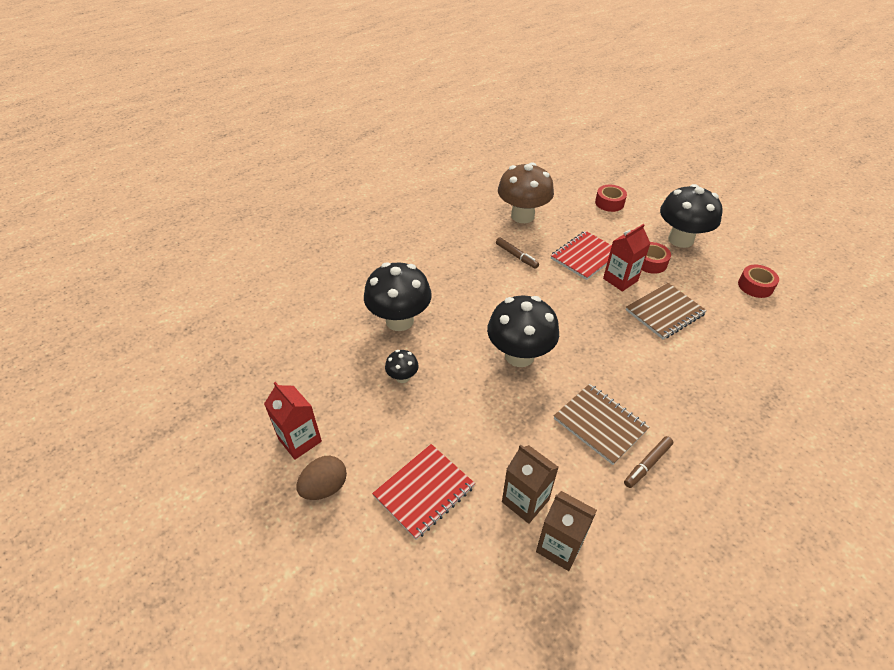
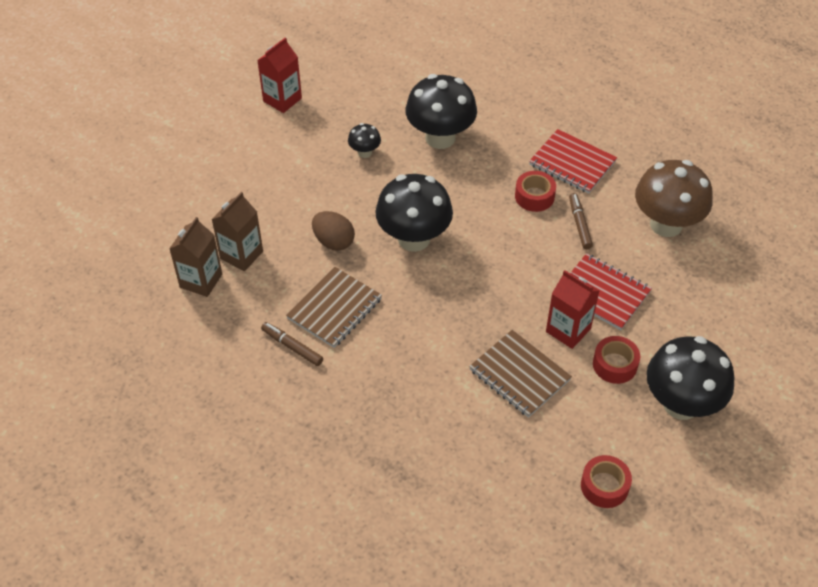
camera: 80 degrees right, 5 degrees up
brown egg [297,456,347,500] -> brown egg moved to [312,211,355,251]
red notebook [372,444,475,540] -> red notebook moved to [529,129,617,194]
brown marker [496,237,539,269] -> brown marker turned 135 degrees clockwise [569,193,593,249]
red tape [595,185,627,212] -> red tape moved to [515,171,556,212]

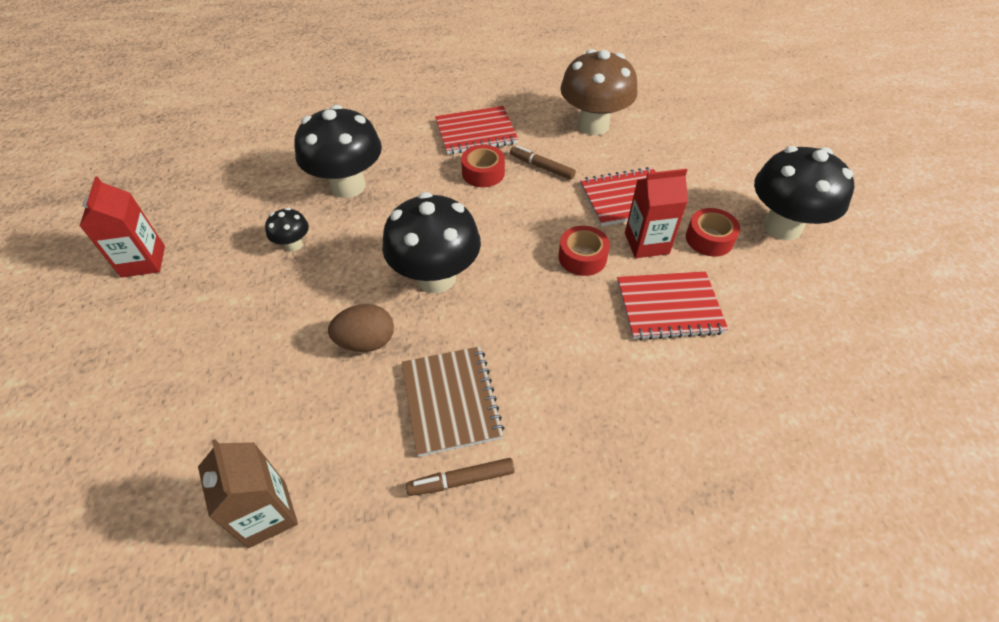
camera: 50 degrees left, 0 degrees up
brown carton [211,192,263,271] -> none
brown notebook [469,330,572,418] -> red notebook [617,271,729,340]
red tape [581,455,632,508] -> red tape moved to [558,226,610,276]

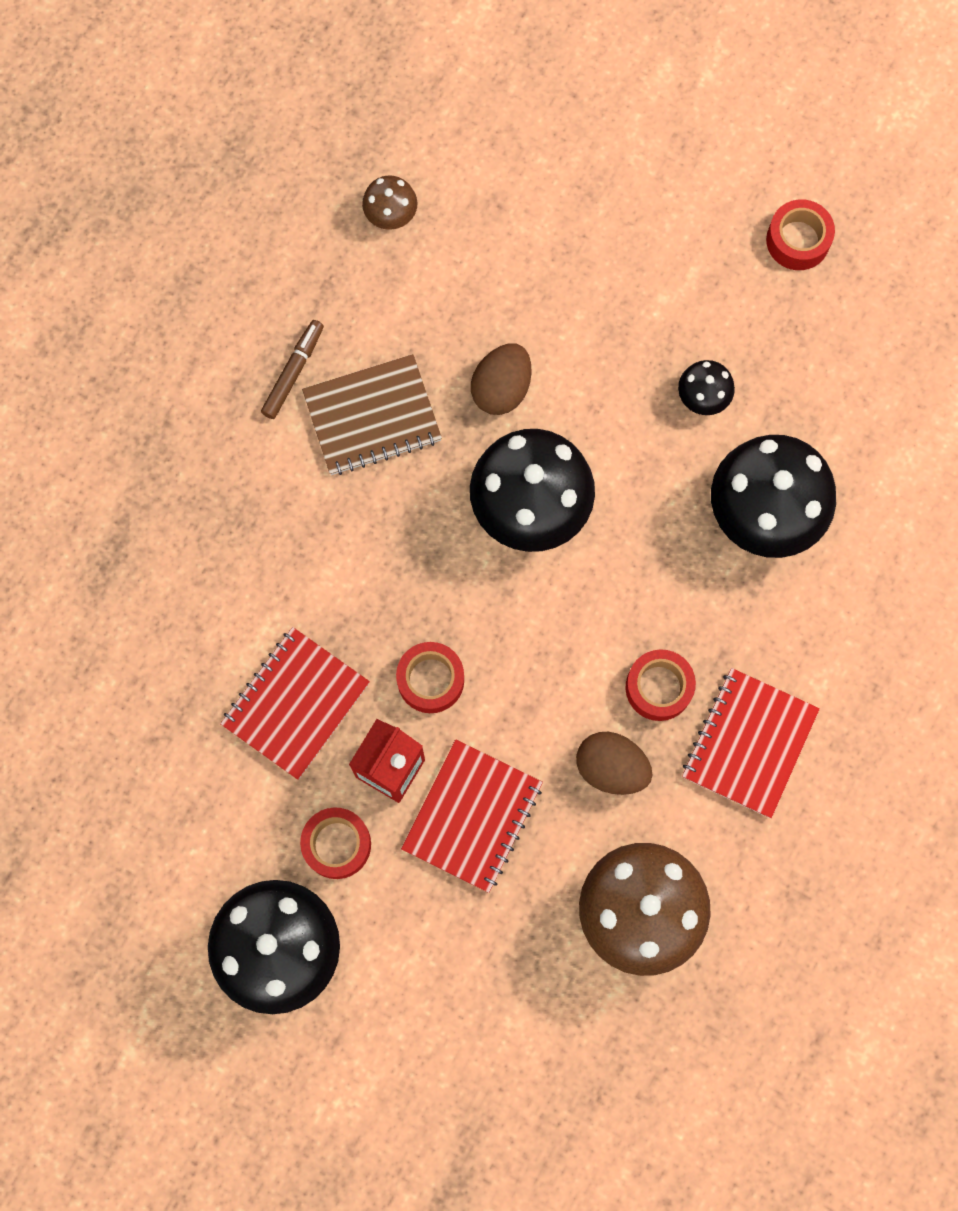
camera: 130 degrees right, 25 degrees up
red carton [80,177,165,278] -> red tape [766,199,835,270]
brown carton [198,439,298,548] -> brown mushroom [362,175,418,230]
brown notebook [402,346,504,457] -> brown notebook turned 45 degrees counterclockwise [302,354,442,475]
brown marker [510,145,576,180] -> brown egg [576,732,652,795]

